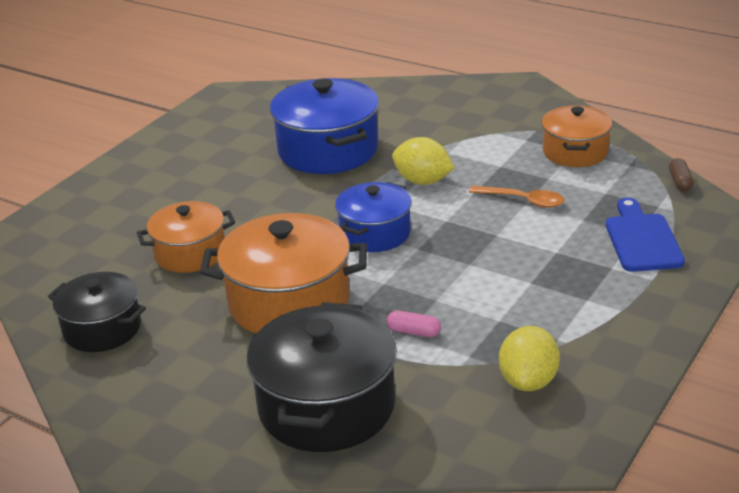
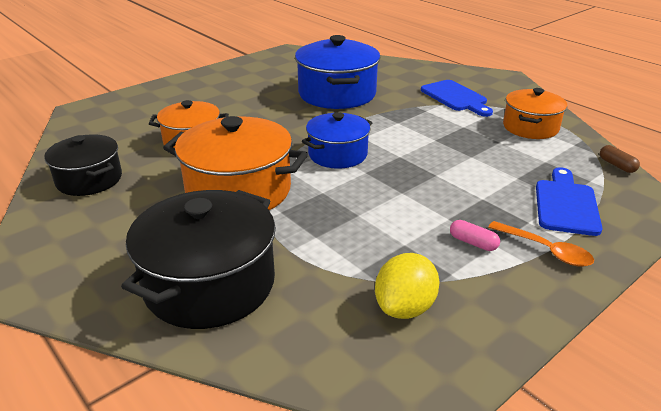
camera: 15 degrees right, 0 degrees up
pink capsule [387,310,441,337] -> pink capsule moved to [450,220,500,251]
yellow lemon [392,137,454,185] -> none
orange spoon [469,186,565,208] -> orange spoon moved to [488,221,594,267]
brown capsule [669,158,694,191] -> brown capsule turned 45 degrees counterclockwise [600,145,640,173]
none -> blue cutting board [421,80,493,117]

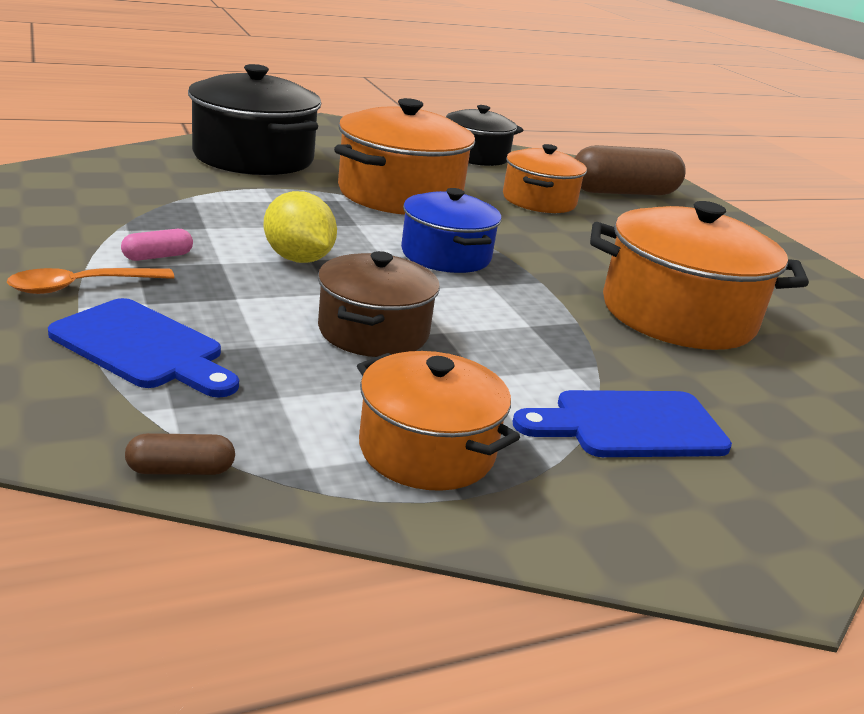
camera: 105 degrees right, 5 degrees down
blue pot [295,35,380,109] -> orange pot [590,201,809,350]
yellow lemon [375,253,439,319] -> yellow lemon moved to [264,191,337,263]
none -> brown pot [318,251,440,357]
none -> brown capsule [575,145,686,195]

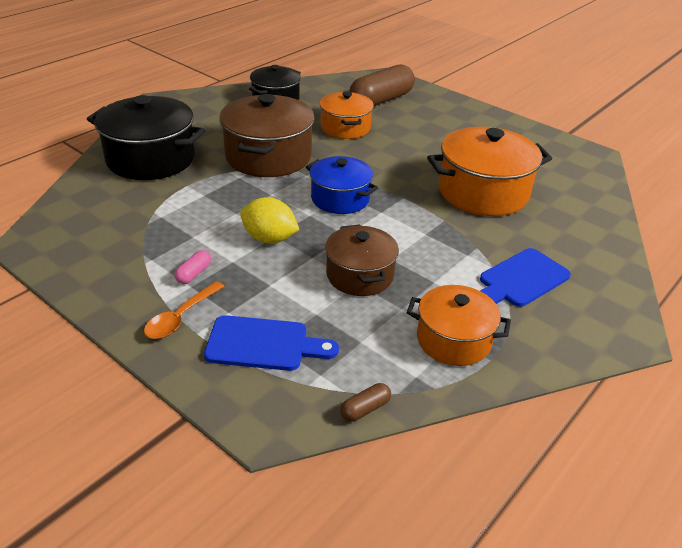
camera: 25 degrees left, 10 degrees up
orange pot [334,98,475,215] -> brown pot [219,94,315,177]

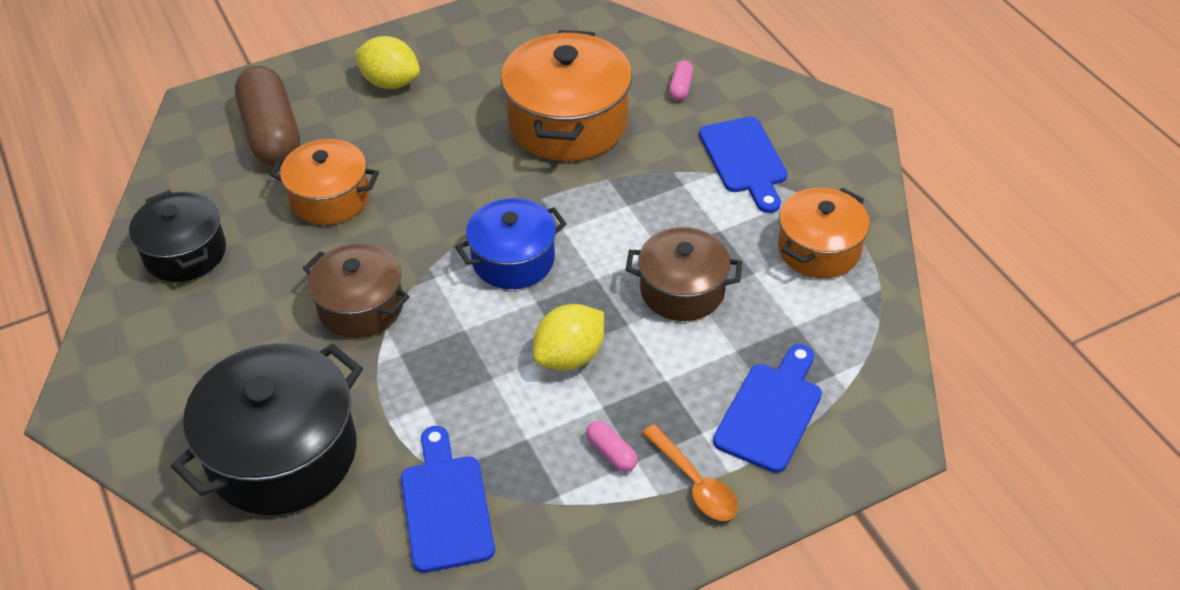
camera: 65 degrees left, 10 degrees up
brown pot [219,94,315,177] -> brown pot [303,243,410,338], size x0.63
brown capsule [340,383,391,421] -> none
none -> yellow lemon [354,36,420,89]
none -> blue cutting board [401,426,495,573]
none -> pink capsule [669,61,693,100]

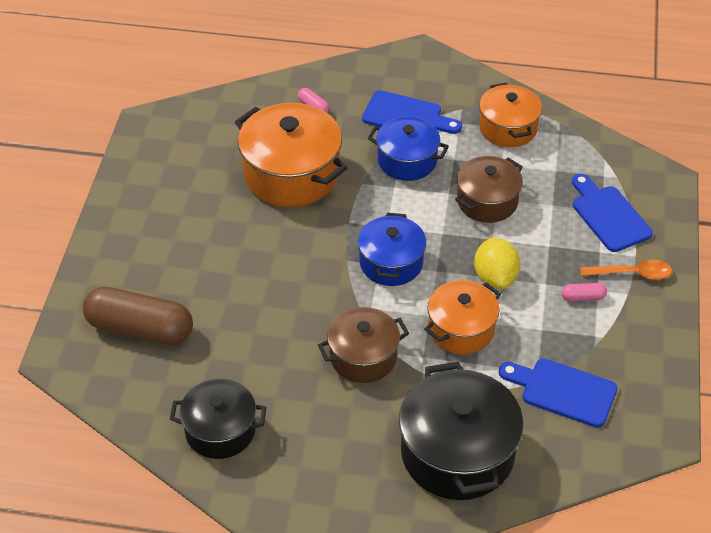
camera: 55 degrees left, 0 degrees up
orange pot [270,139,379,225] -> orange pot moved to [424,280,501,354]
yellow lemon [354,36,420,89] -> none
none -> blue pot [368,116,449,181]

